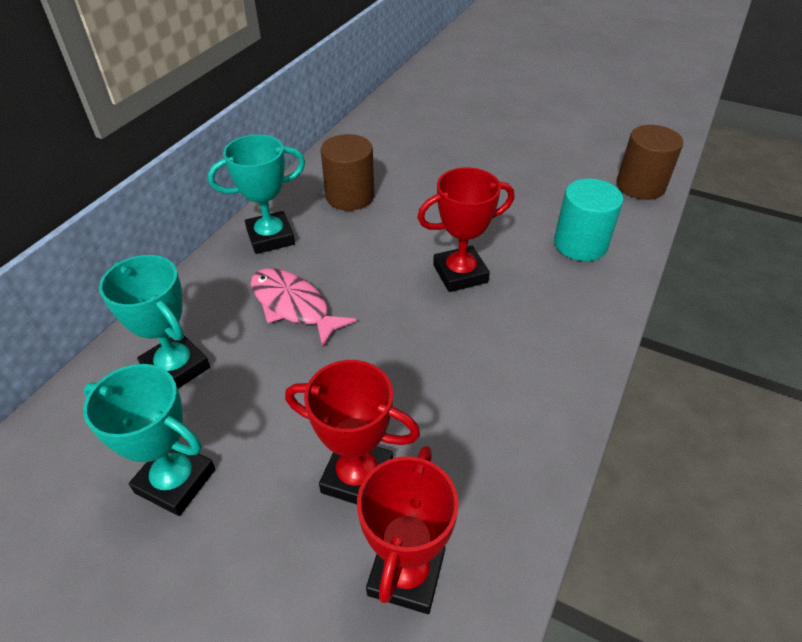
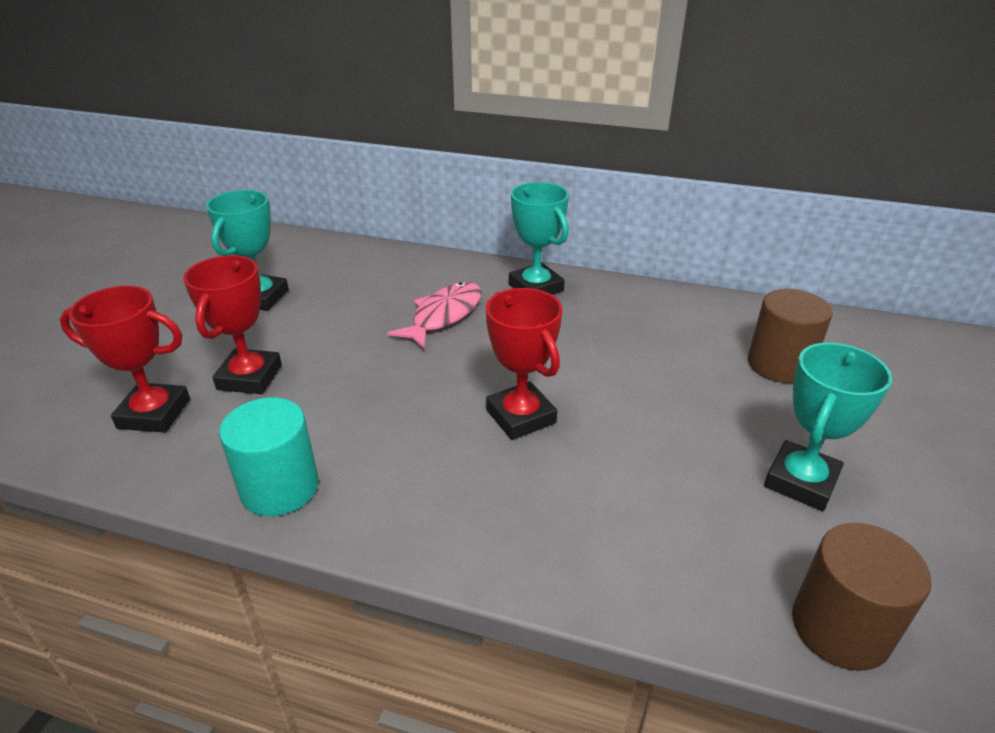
camera: 80 degrees right, 10 degrees down
turquoise trophy [99,255,210,389] -> turquoise trophy moved to [764,343,892,511]
brown cylinder [321,134,375,211] -> brown cylinder moved to [748,289,833,383]
turquoise cylinder [554,178,623,261] -> turquoise cylinder moved to [219,397,318,516]

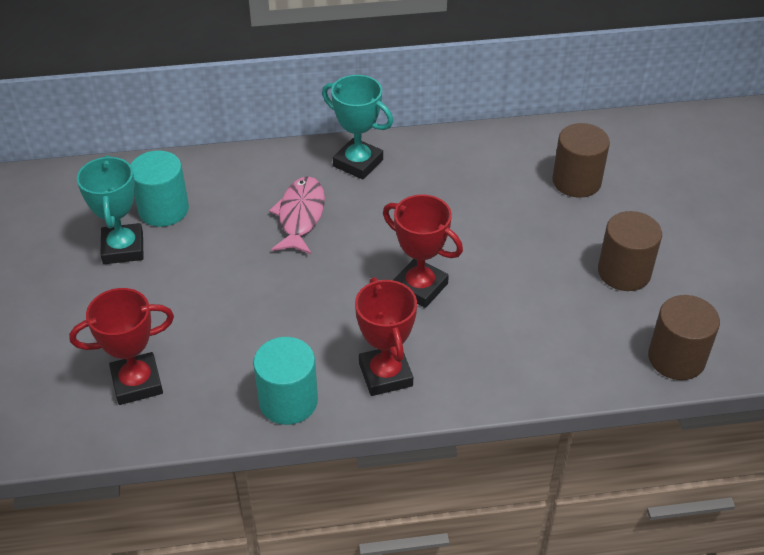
camera: 25 degrees left, 10 degrees up
red trophy [183,255,282,394] -> red trophy moved to [355,277,417,396]
turquoise trophy [764,343,892,511] -> brown cylinder [598,211,662,291]
none -> turquoise cylinder [131,150,189,227]

